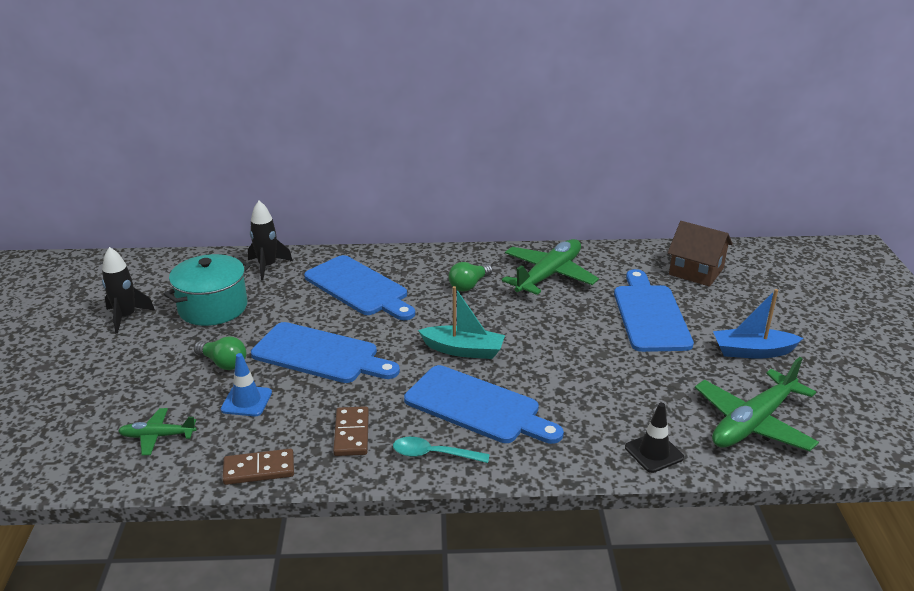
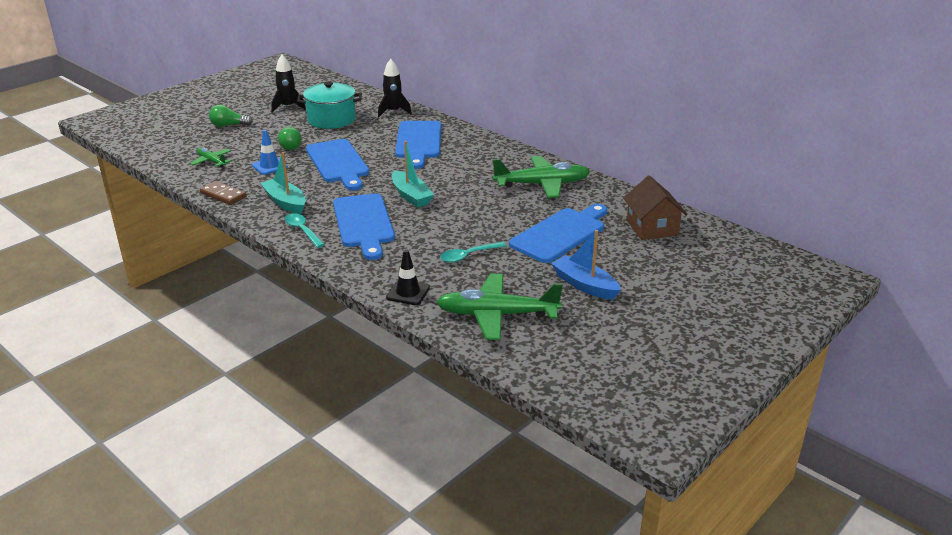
camera: 45 degrees right, 0 degrees up
brown domino [333,406,369,456] -> turquoise boat [260,152,306,214]
green light bulb [448,262,493,291] -> green light bulb moved to [209,105,253,127]
none -> turquoise spoon [440,242,507,263]

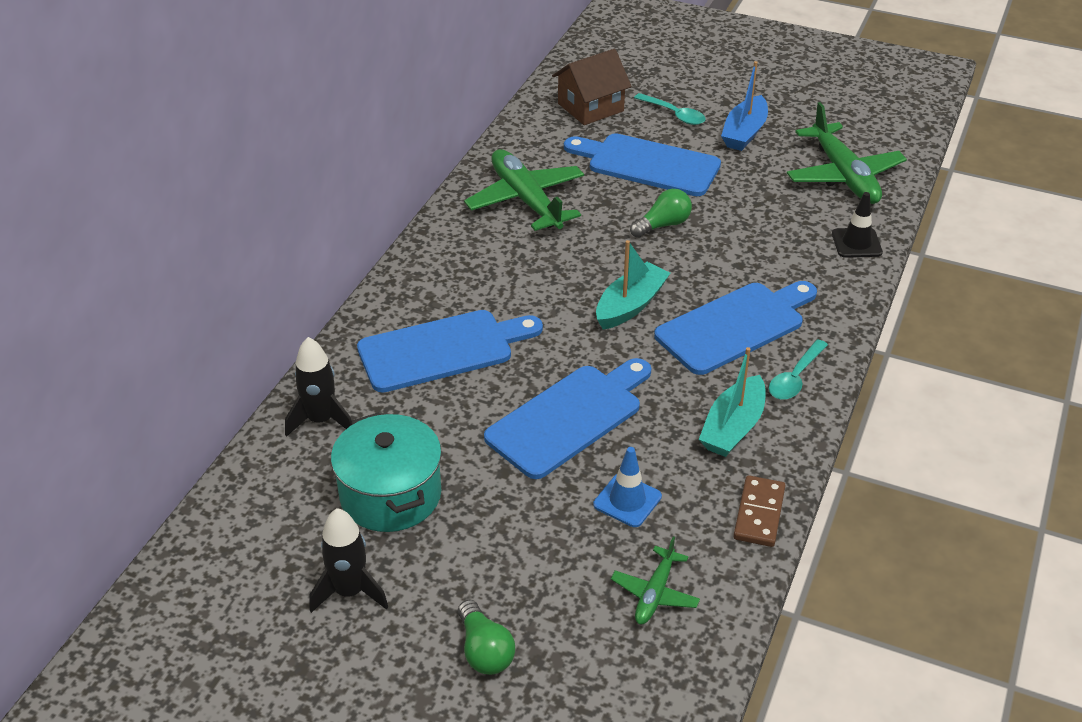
camera: 110 degrees left, 10 degrees up
green light bulb [278,127,301,150] -> green light bulb moved to [630,189,692,238]
turquoise spoon [440,242,507,263] -> turquoise spoon moved to [634,93,705,125]

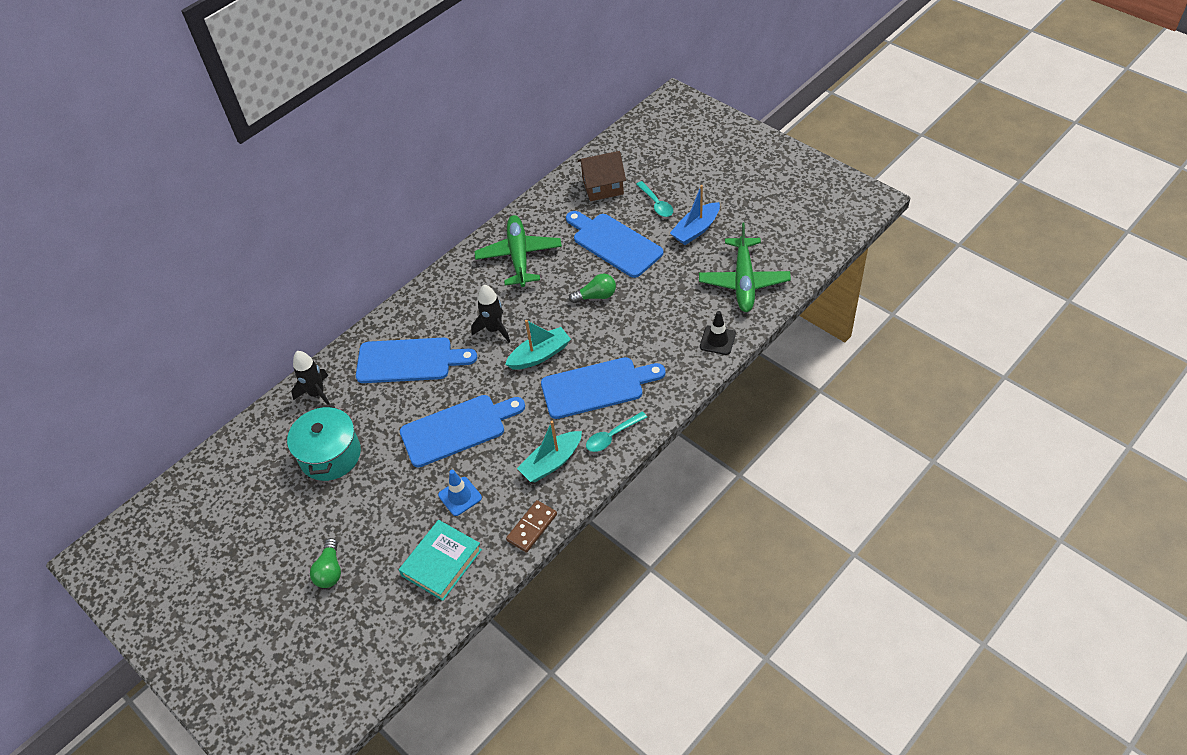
camera: 25 degrees right, 10 degrees up
black rocket [309,508,388,613] -> black rocket moved to [471,284,510,342]
green plane [611,536,700,624] -> turquoise book [399,520,482,601]

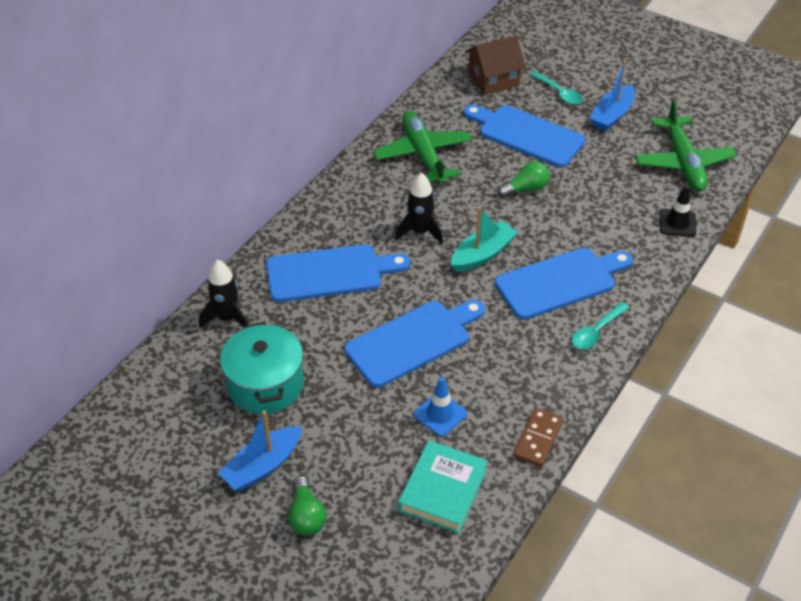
camera: 15 degrees left, 5 degrees down
turquoise boat [517,421,582,482] -> none
none -> blue boat [218,411,302,491]

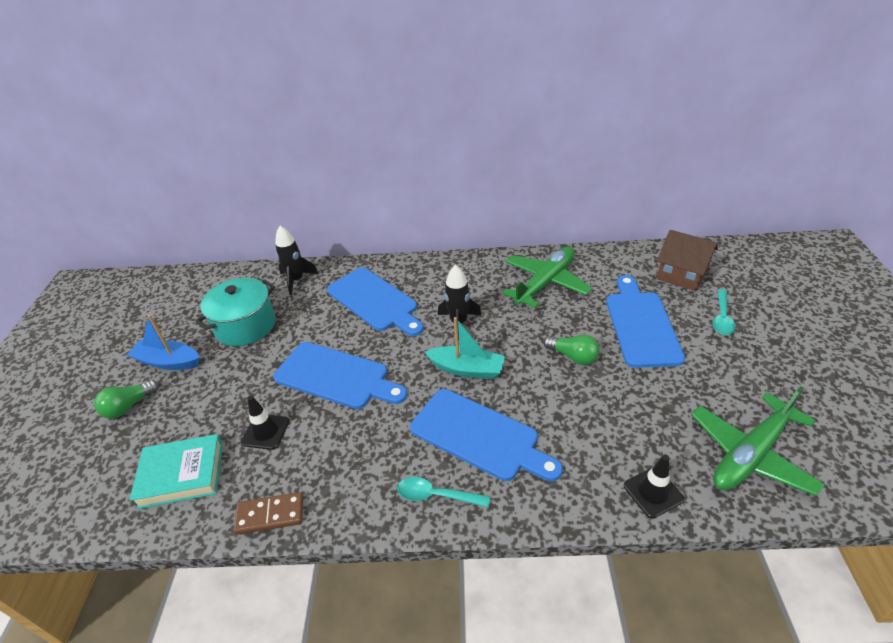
camera: 60 degrees right, 5 degrees down
blue traffic cone [414,377,467,436] -> black traffic cone [241,396,290,450]
blue boat [590,61,635,131] -> none

